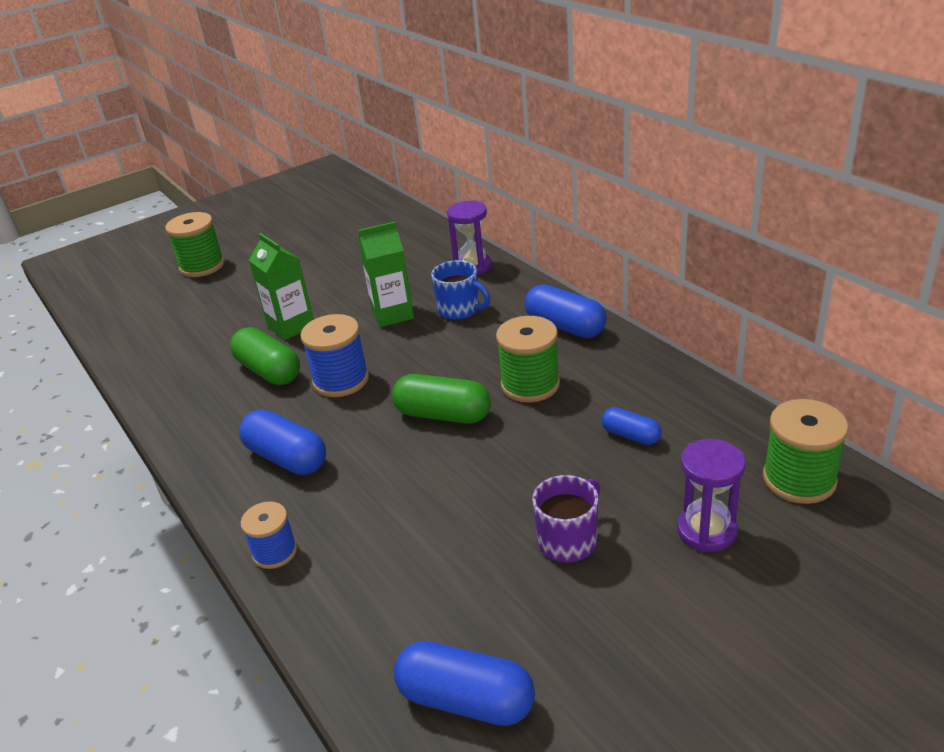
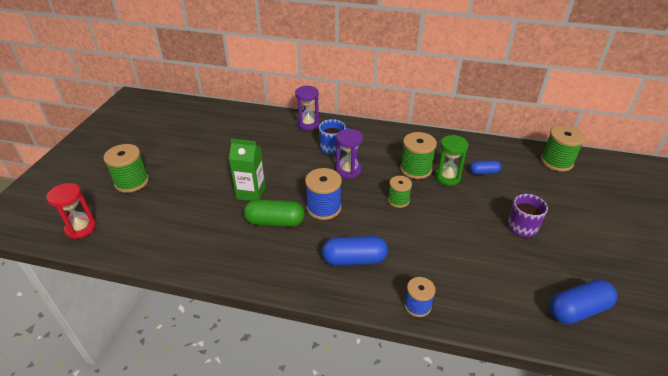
camera: 45 degrees left, 5 degrees up
green carton [358,222,414,327] -> none
green capsule [392,374,491,424] -> green spool [388,176,412,208]
blue capsule [524,285,607,338] -> none
purple hourglass [677,439,745,552] -> purple hourglass moved to [336,129,363,179]
none -> red hourglass [46,183,97,239]
none -> green hourglass [435,135,469,185]

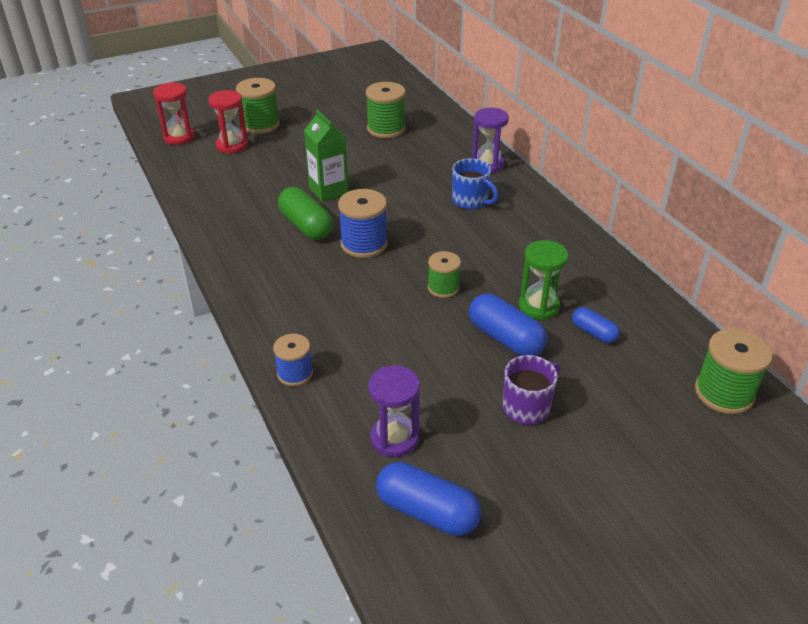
camera: 50 degrees right, 0 degrees up
blue capsule [322,236,388,266] -> blue capsule moved to [469,294,547,356]
purple hourglass [336,129,363,179] -> purple hourglass moved to [368,365,420,457]
green spool [400,132,437,179] -> green spool moved to [366,82,406,138]
none -> red hourglass [208,90,248,154]

